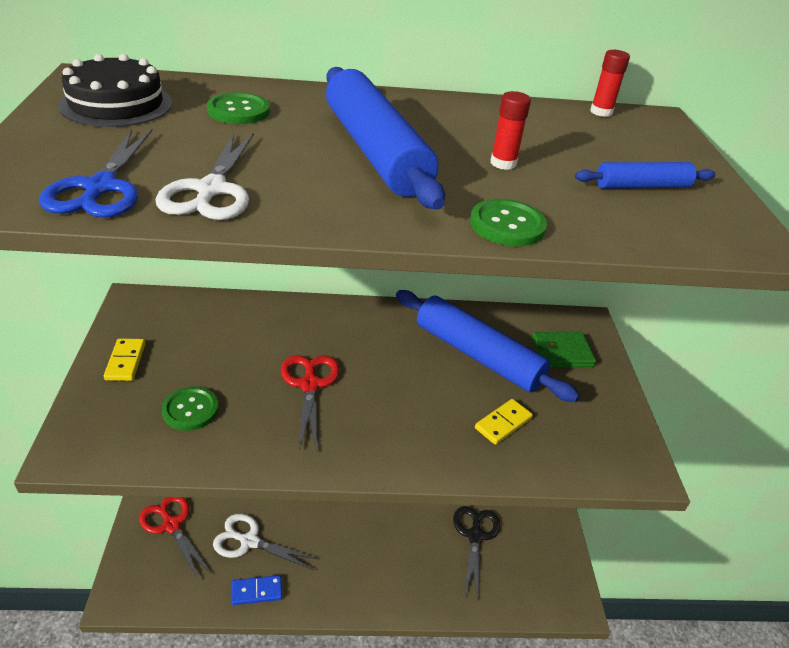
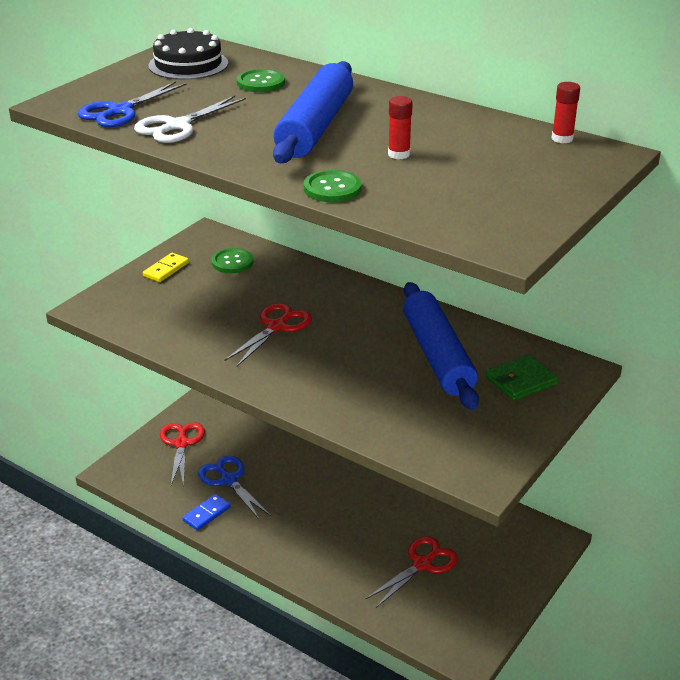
camera: 40 degrees right, 5 degrees down
green button [162,386,219,431] -> green button moved to [211,248,253,273]
white scissors [213,514,318,570] -> blue scissors [198,456,271,520]
blue domino [231,575,282,605] -> blue domino turned 75 degrees counterclockwise [182,494,231,531]
black scissors [453,506,500,601] -> red scissors [366,536,458,608]
yellow domino [475,399,533,445] -> none
green wallet [532,332,596,368] -> green wallet turned 60 degrees counterclockwise [486,354,558,401]
blue rolling pin [575,162,716,189] -> none

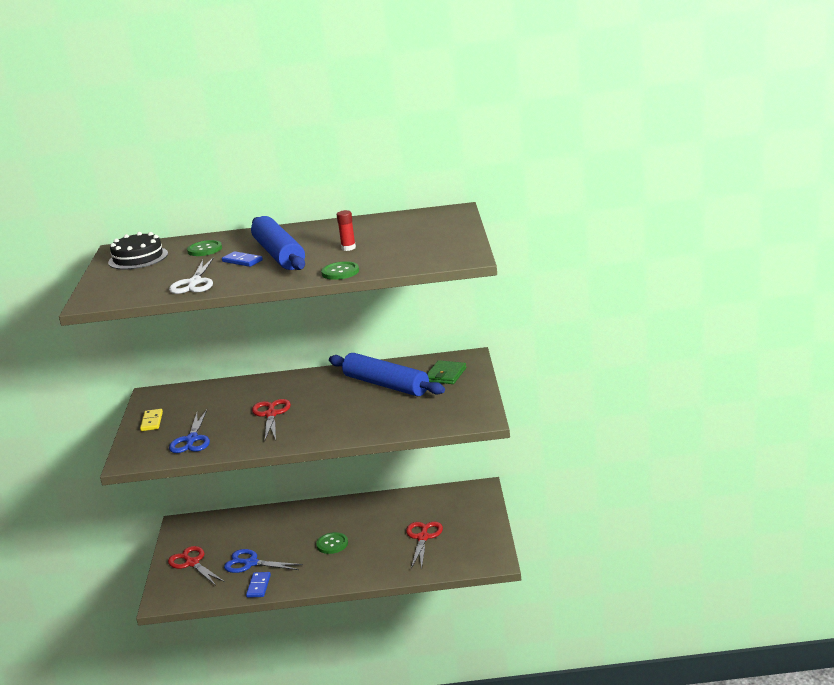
camera: 35 degrees left, 10 degrees down
blue scissors [78,81,187,127] -> blue scissors moved to [169,410,210,453]
green button [211,248,253,273] -> green button moved to [316,532,348,554]
red glue stick [552,82,580,143] -> none
none -> blue domino [222,251,263,267]

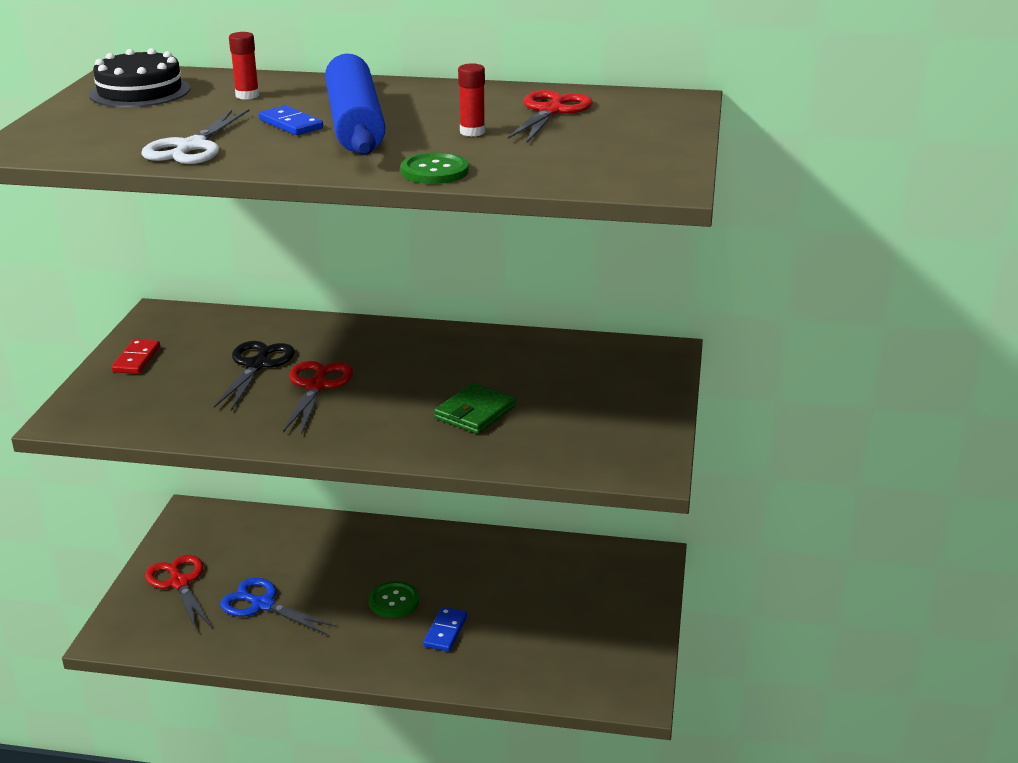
camera: 10 degrees right, 5 degrees up
yellow domino [140,409,163,431] -> red domino [111,339,160,374]
blue scissors [169,410,210,453] -> none
green button [187,240,222,256] -> red glue stick [229,32,259,99]
blue domino [246,572,271,598] -> blue domino moved to [423,607,468,652]
blue rolling pin [329,353,445,396] -> none
red scissors [406,522,443,569] -> red scissors moved to [508,90,593,143]
green wallet [427,360,466,384] -> green wallet moved to [434,383,516,434]
none -> black scissors [214,341,295,411]

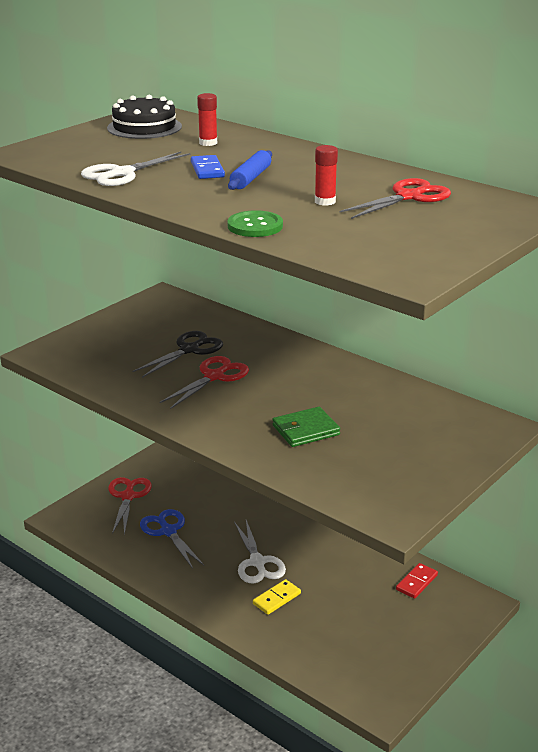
camera: 30 degrees right, 0 degrees up
red domino [111,339,160,374] -> red domino moved to [396,563,438,599]
blue rolling pin [325,54,385,155] -> blue rolling pin [228,150,272,190], size x0.49
green button [369,581,419,618] -> white scissors [234,520,286,584]
blue domino [423,607,468,652] -> yellow domino [253,579,301,615]

